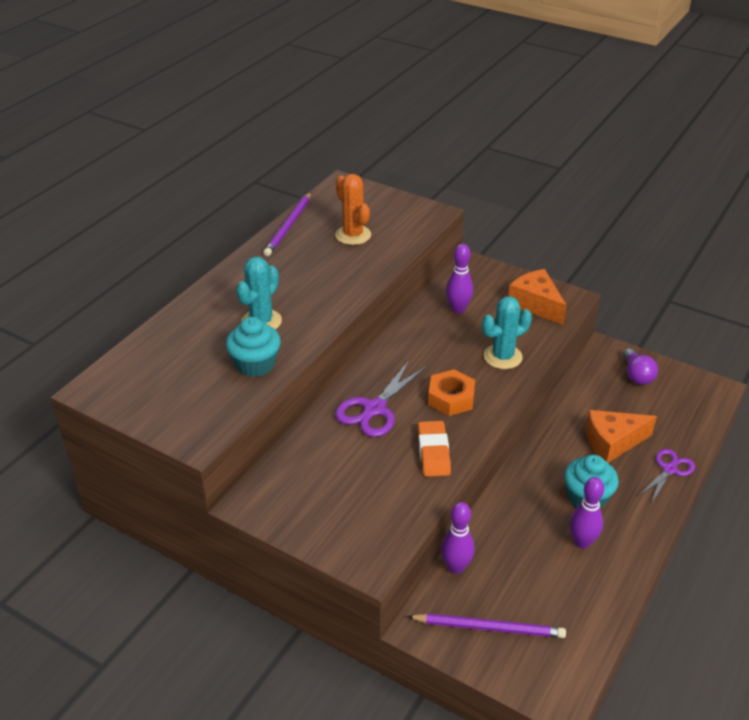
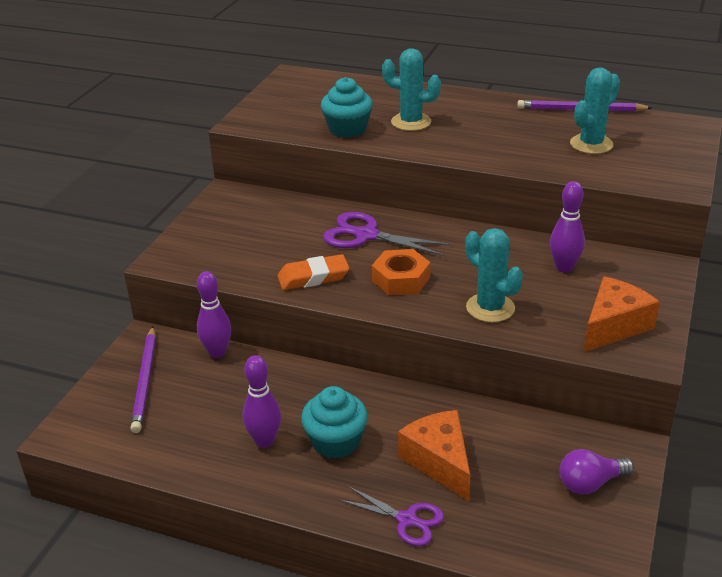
camera: 80 degrees right, 5 degrees down
orange cactus [335,174,371,245] -> turquoise cactus [570,67,620,154]

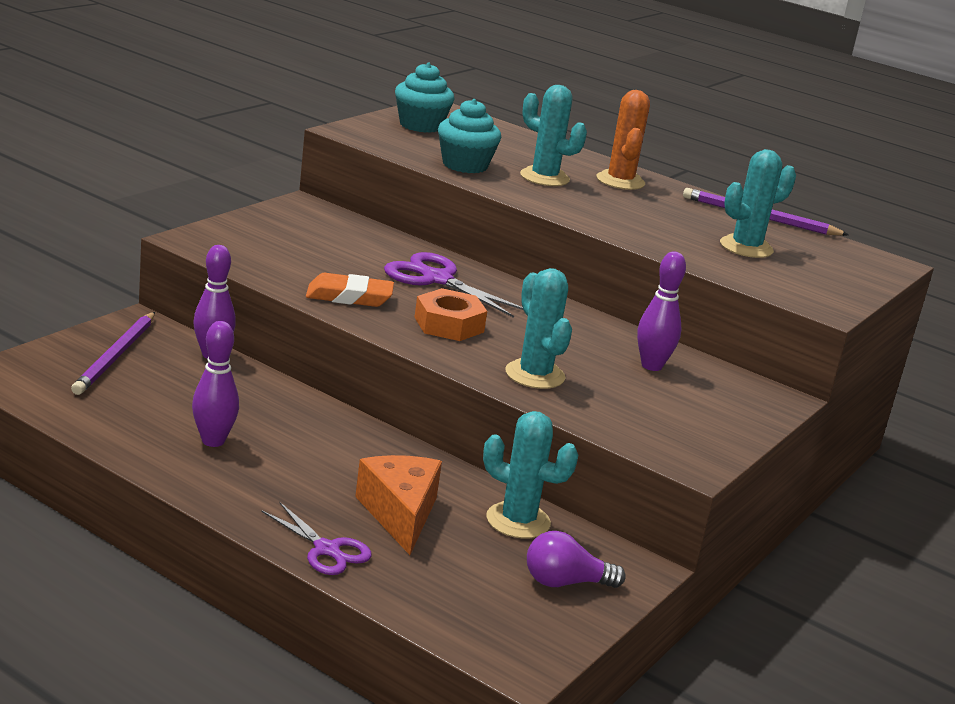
camera: 10 degrees right, 10 degrees down
turquoise cupcake [301,386,368,459] -> turquoise cupcake moved to [395,62,454,133]
orange cheese [584,276,660,352] -> none
none -> turquoise cactus [483,411,578,539]
none -> orange cactus [597,90,650,190]

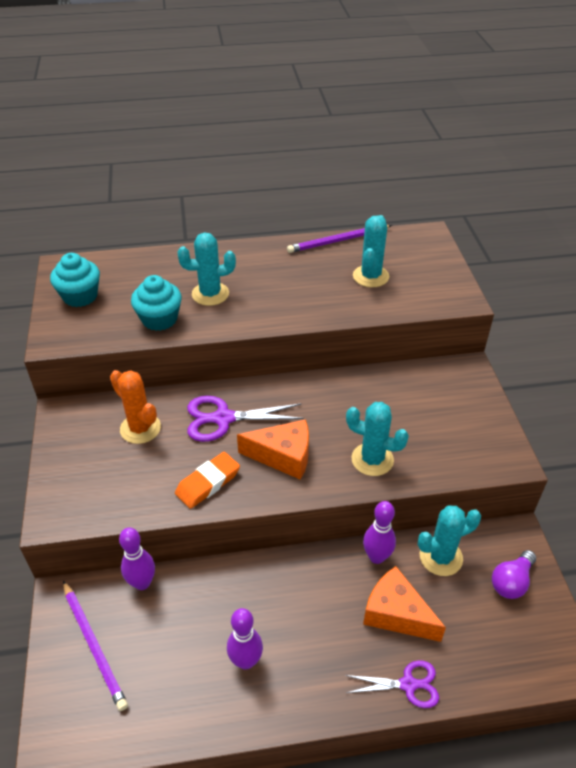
camera: 40 degrees left, 20 degrees up
orange nut [414,288,487,341] -> orange cheese [237,419,309,480]
orange cactus [597,90,650,190] -> orange cactus moved to [110,370,161,444]
purple bowling pin [637,252,686,371] -> purple bowling pin moved to [363,501,396,564]

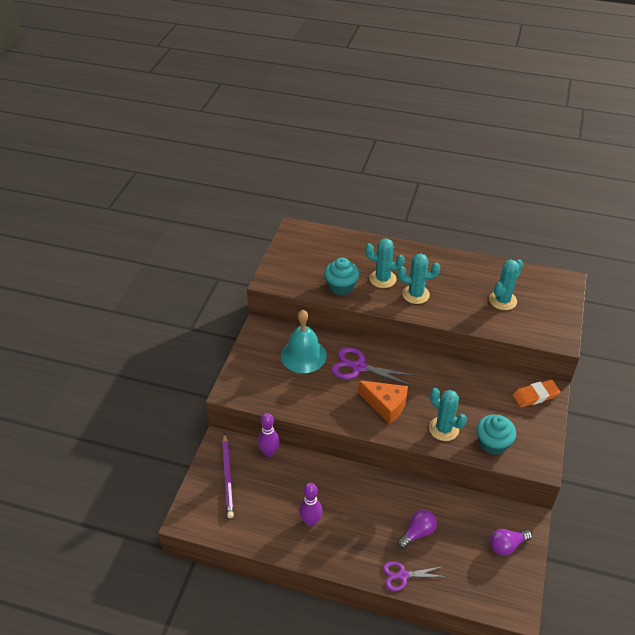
camera: 25 degrees right, 0 degrees up
turquoise cupcake [50,253,100,307] -> turquoise cupcake moved to [476,415,516,455]
orange cactus [110,370,161,444] -> turquoise bell [281,310,327,373]
orange eraser [175,452,240,509] -> orange eraser moved to [513,380,560,407]
purple pencil [287,225,392,253] -> none
purple scissors [345,660,439,708] -> purple scissors turned 150 degrees clockwise [383,561,446,591]
purple bowling pin [363,501,396,564] -> none
orange cheese [363,566,446,642] -> purple light bulb [397,510,437,549]
turquoise cactus [418,505,481,576] -> turquoise cactus moved to [398,253,440,304]

